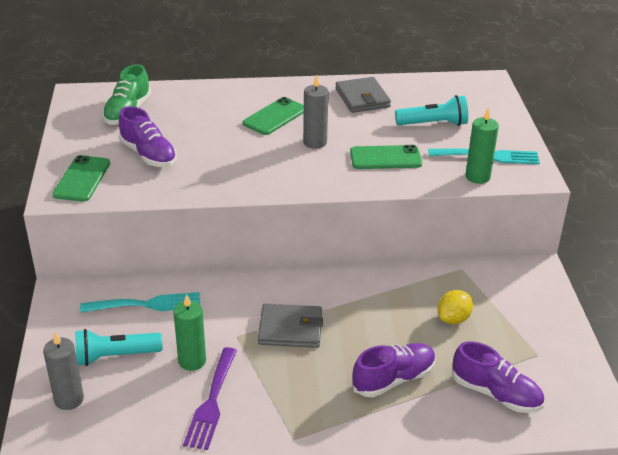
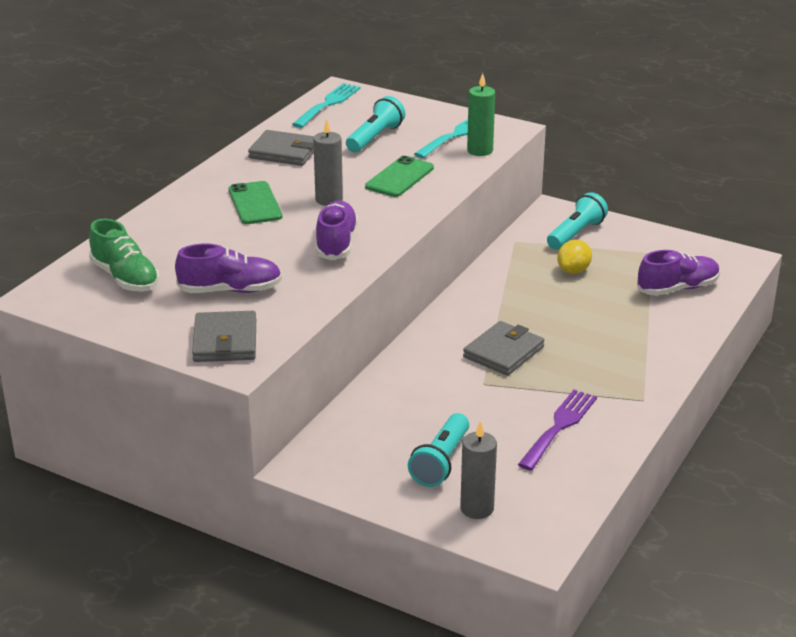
camera: 55 degrees left, 5 degrees down
green phone [52,155,110,202] -> grey wallet [192,311,256,362]
turquoise fork [80,292,200,313] -> turquoise fork moved to [292,83,361,128]
green candle [173,294,206,371] -> none
purple fork [183,347,237,450] -> purple fork turned 105 degrees counterclockwise [518,390,597,471]
purple shoe [352,343,436,397] -> purple shoe moved to [316,201,358,260]
yellow lemon [437,290,473,324] -> yellow lemon turned 45 degrees clockwise [557,240,592,274]
none -> turquoise flashlight [547,192,608,250]

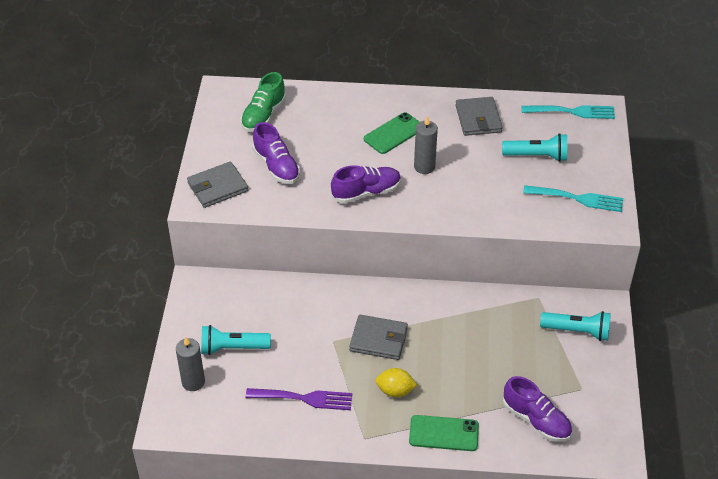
camera: 65 degrees right, 15 degrees up
green phone [365,156,434,197] -> green phone moved to [409,415,479,451]
green candle [467,73,495,156] -> none
yellow lemon [557,240,592,274] -> yellow lemon moved to [375,368,417,397]

